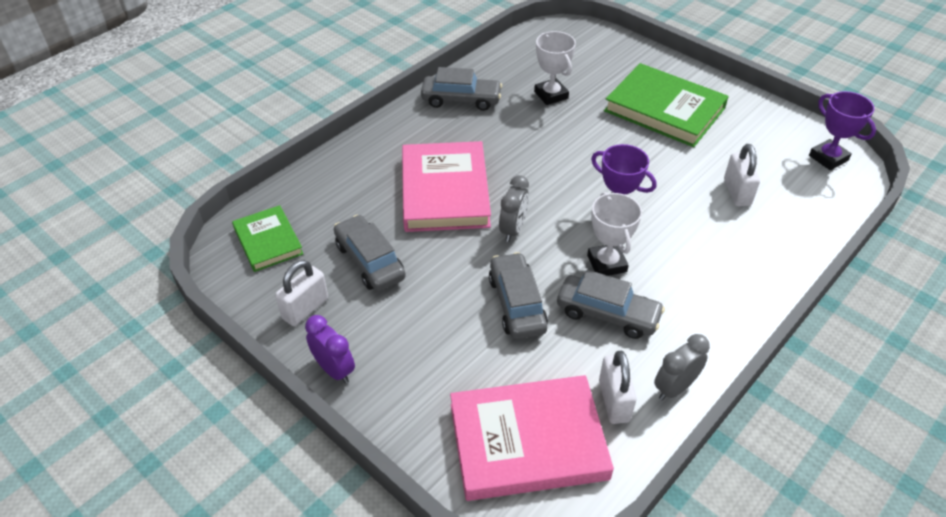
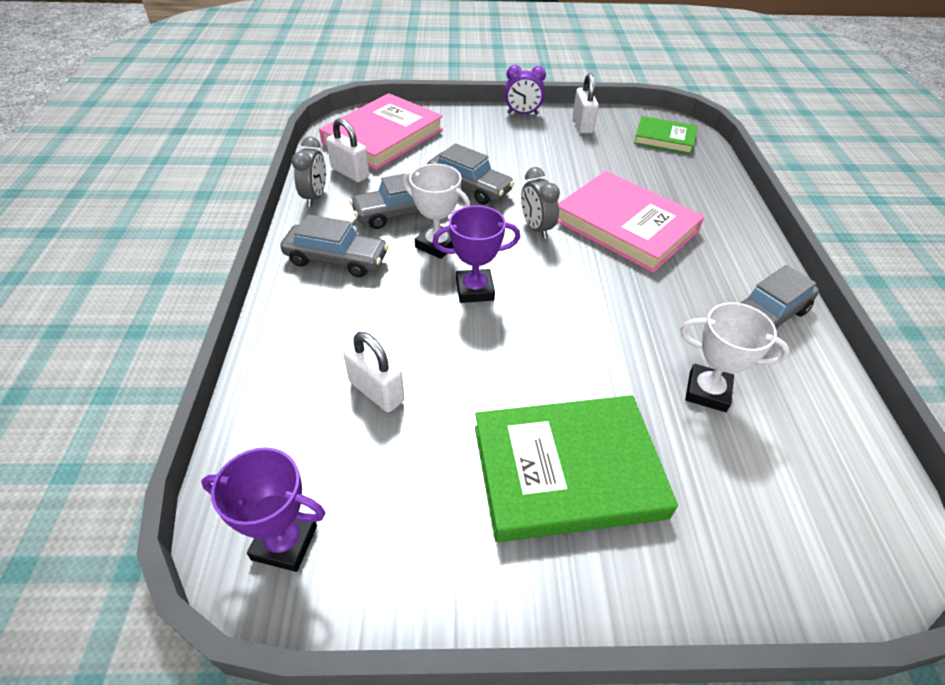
camera: 135 degrees right, 0 degrees up
grey car [334,215,406,291] -> grey car moved to [280,214,389,277]

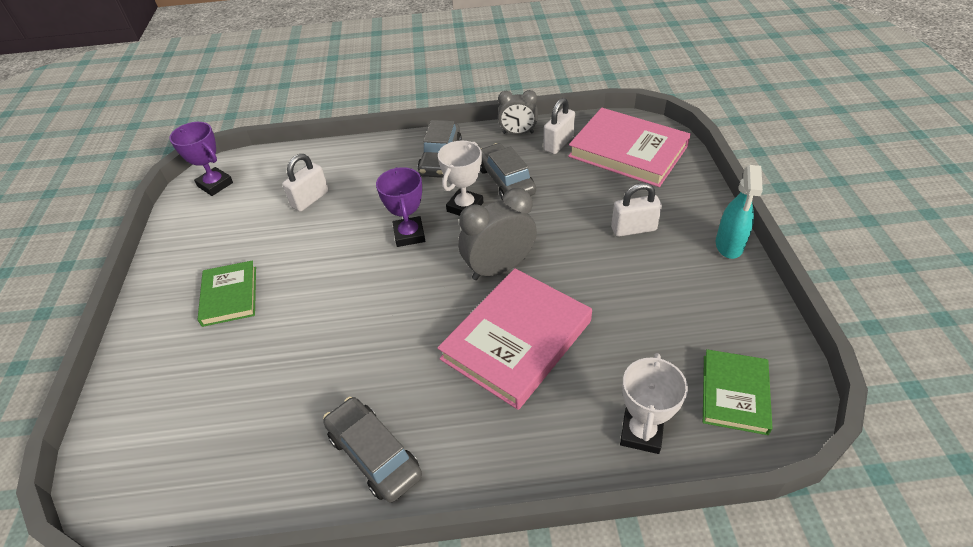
camera: 90 degrees right, 0 degrees up
purple trophy [201,448,325,572] -> purple trophy turned 60 degrees counterclockwise [169,122,233,196]
grey car [427,143,514,205] -> none
green book [475,395,678,542] -> green book [197,260,256,327], size x0.58
purple clock [505,65,546,115] -> turquoise spray bottle [716,165,763,259]
grey clock [521,167,560,239] -> grey clock [458,188,537,280], size x1.55
white padlock [573,73,599,134] -> white padlock moved to [611,183,662,237]
white trophy [681,302,790,412] -> white trophy moved to [620,353,688,454]

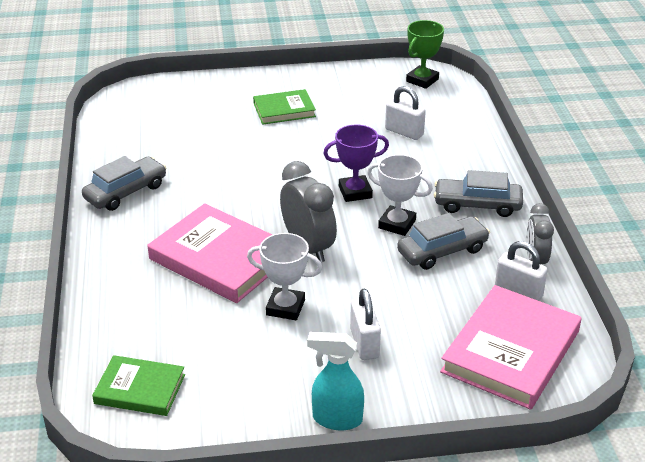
camera: 85 degrees right, 10 degrees down
purple trophy [169,122,233,196] -> green trophy [406,20,444,89]
white trophy [620,353,688,454] -> white trophy moved to [247,233,322,320]

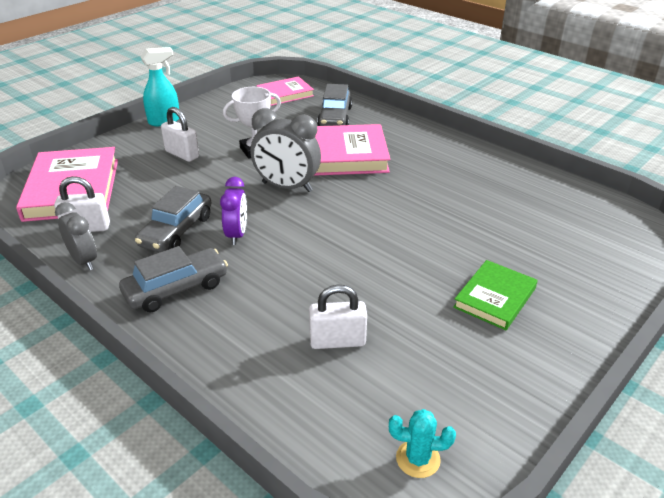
camera: 140 degrees right, 0 degrees up
grey car [82,156,167,211] -> grey car moved to [317,84,352,126]
green book [92,355,185,416] -> pink book [256,76,314,106]
purple trophy [323,124,389,202] -> none
white trophy [367,154,433,236] -> purple clock [220,177,247,245]
green trophy [406,20,444,89] -> turquoise cactus [389,409,456,478]

